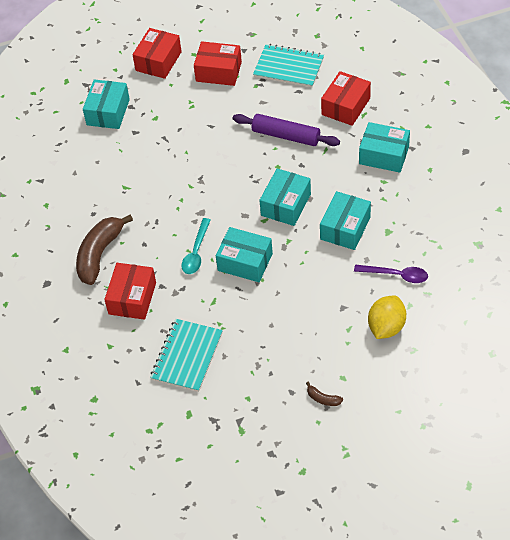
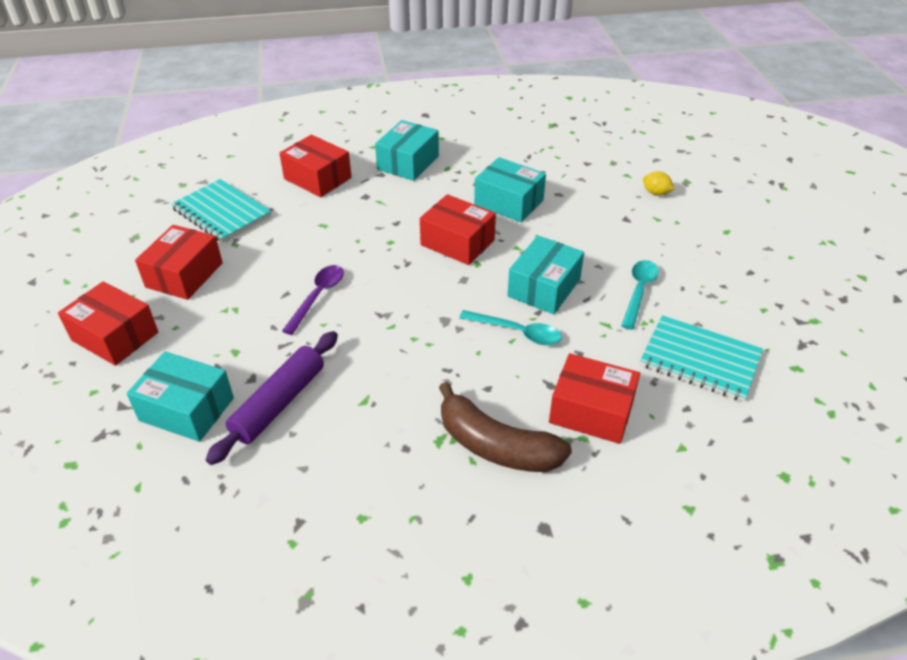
camera: 85 degrees left, 10 degrees down
purple rolling pin [233,114,340,146] -> purple rolling pin moved to [206,331,338,465]
turquoise notebook [253,44,324,88] -> turquoise notebook turned 75 degrees counterclockwise [171,179,271,243]
turquoise box [260,168,311,226] -> red box [420,194,496,265]
brown banana [306,382,343,406] -> none
purple spoon [354,265,428,283] -> purple spoon moved to [282,265,344,335]
yellow lemon [368,296,406,339] -> yellow lemon [643,171,675,196], size x0.55
none -> turquoise spoon [621,260,659,330]

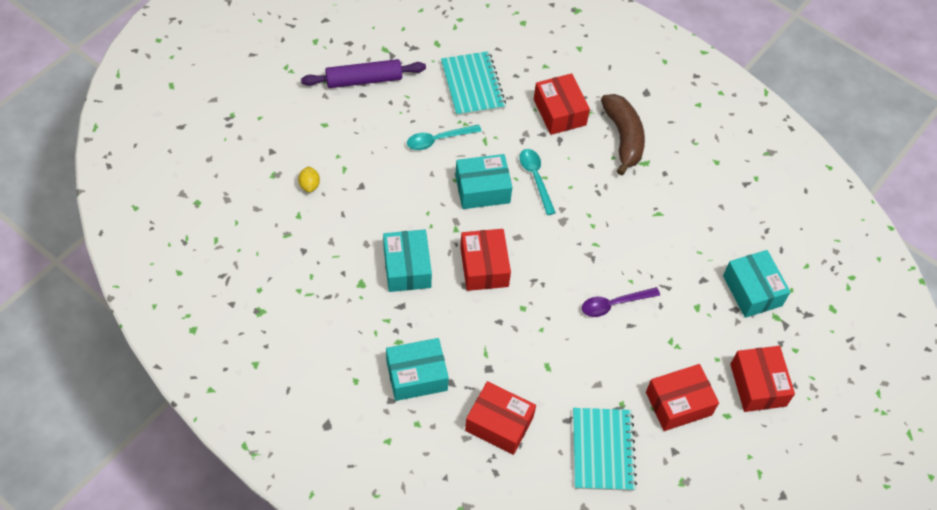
camera: 135 degrees left, 15 degrees up
purple rolling pin [206,331,338,465] -> purple rolling pin moved to [301,59,426,88]
red box [279,135,352,197] -> red box turned 60 degrees counterclockwise [465,381,536,455]

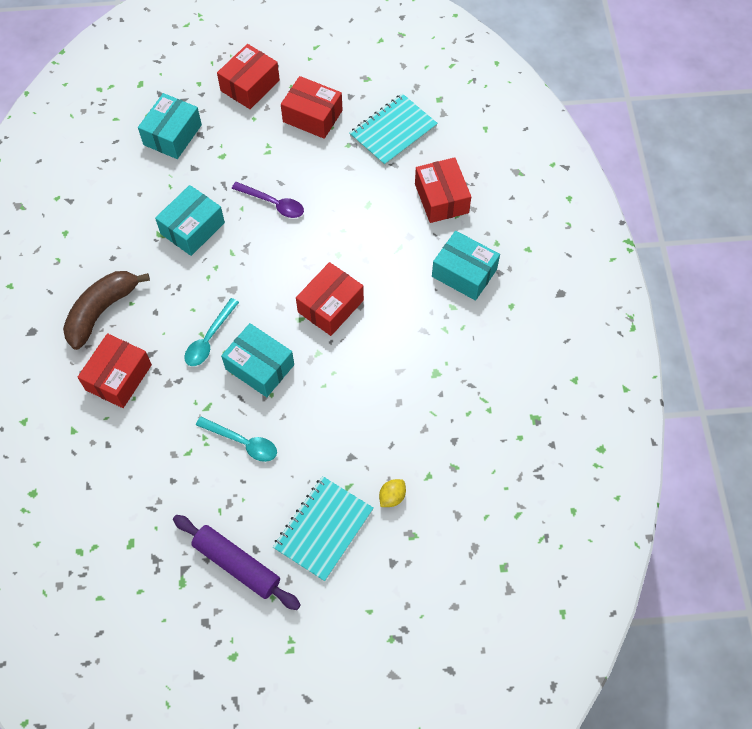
camera: 130 degrees left, 5 degrees up
turquoise box [383,229,432,292] -> turquoise box moved to [155,185,225,256]
turquoise notebook [441,51,506,116] -> turquoise notebook moved to [273,476,374,581]

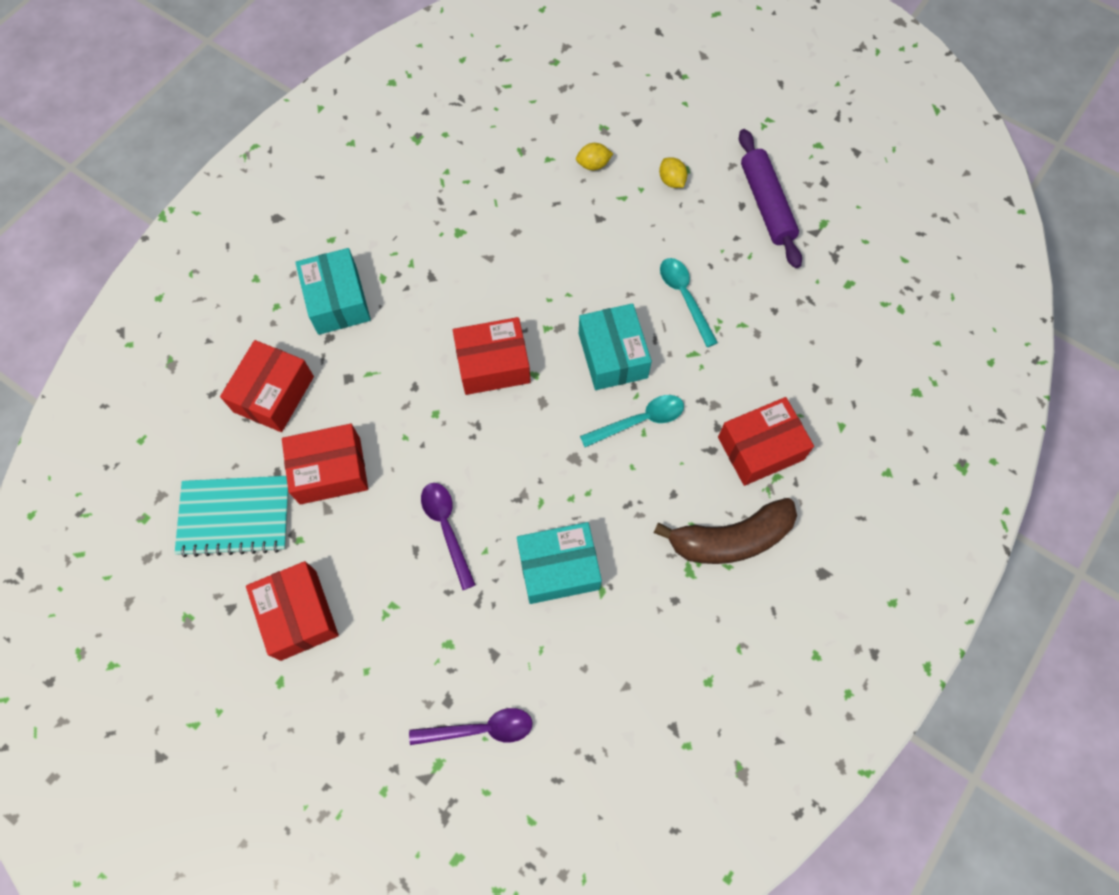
camera: 140 degrees left, 5 degrees up
turquoise box [138,93,202,159] -> purple spoon [409,708,533,745]
red box [217,44,280,109] -> red box moved to [282,424,368,505]
turquoise notebook [273,476,374,581] -> yellow lemon [659,157,687,188]

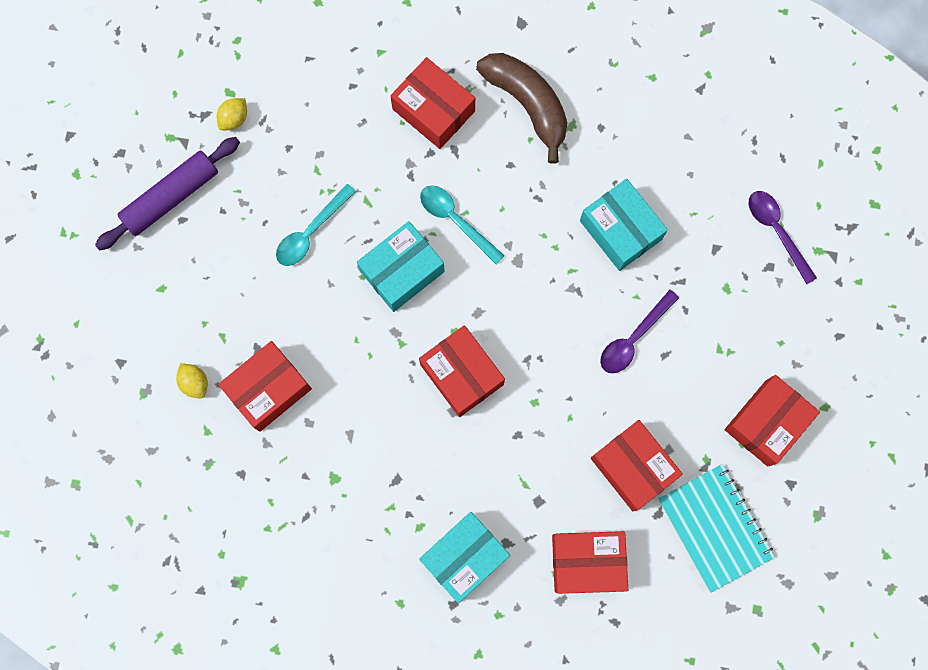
camera: 115 degrees left, 10 degrees up
yellow lemon [659,157,687,188] -> yellow lemon moved to [217,98,247,130]
none -> red box [218,341,312,432]

